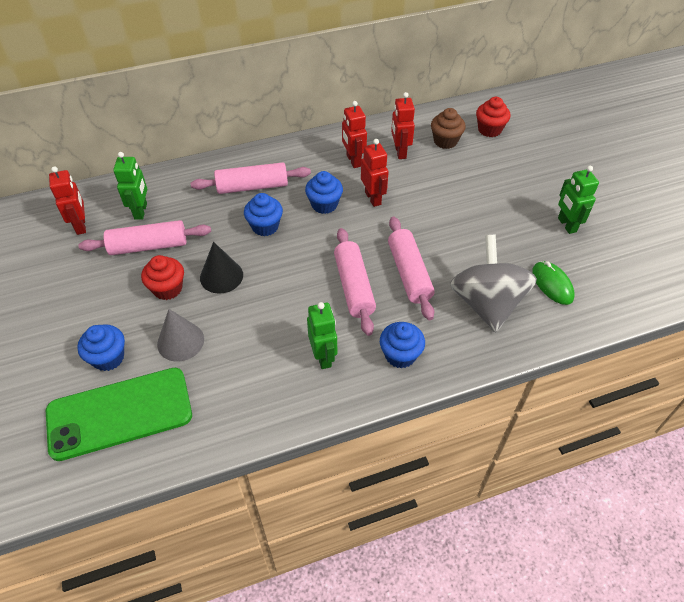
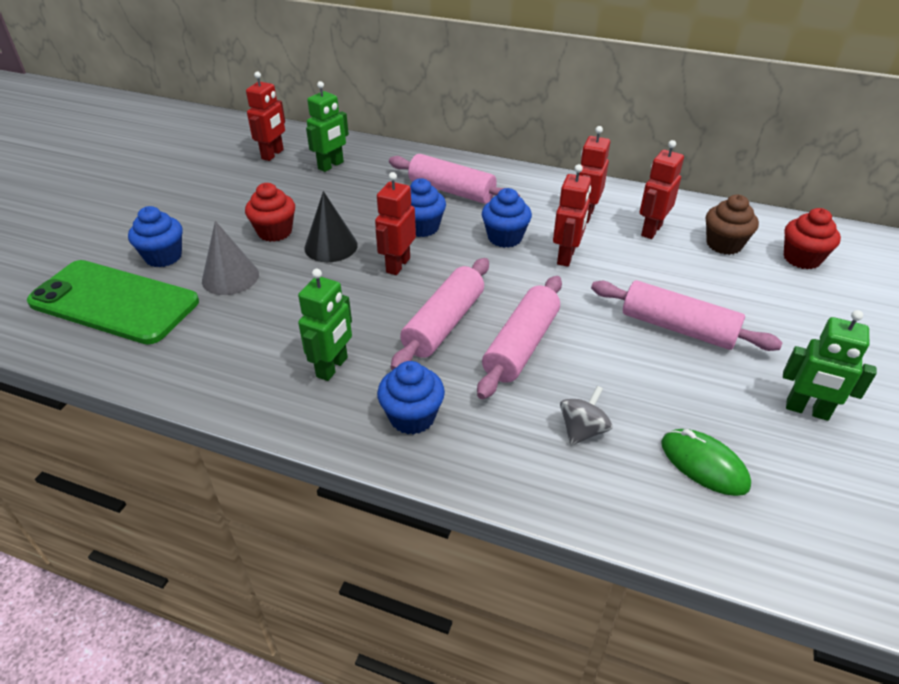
camera: 40 degrees right, 10 degrees down
pink rolling pin [78,220,211,255] -> pink rolling pin moved to [591,280,783,351]
grey spinning top [450,235,537,332] -> grey spinning top [560,386,612,446], size x0.43
green mouse [532,261,575,305] -> green mouse turned 60 degrees counterclockwise [661,429,751,496]
green robot [558,166,599,234] -> green robot turned 90 degrees counterclockwise [783,310,877,421]
none -> red robot [375,172,416,275]

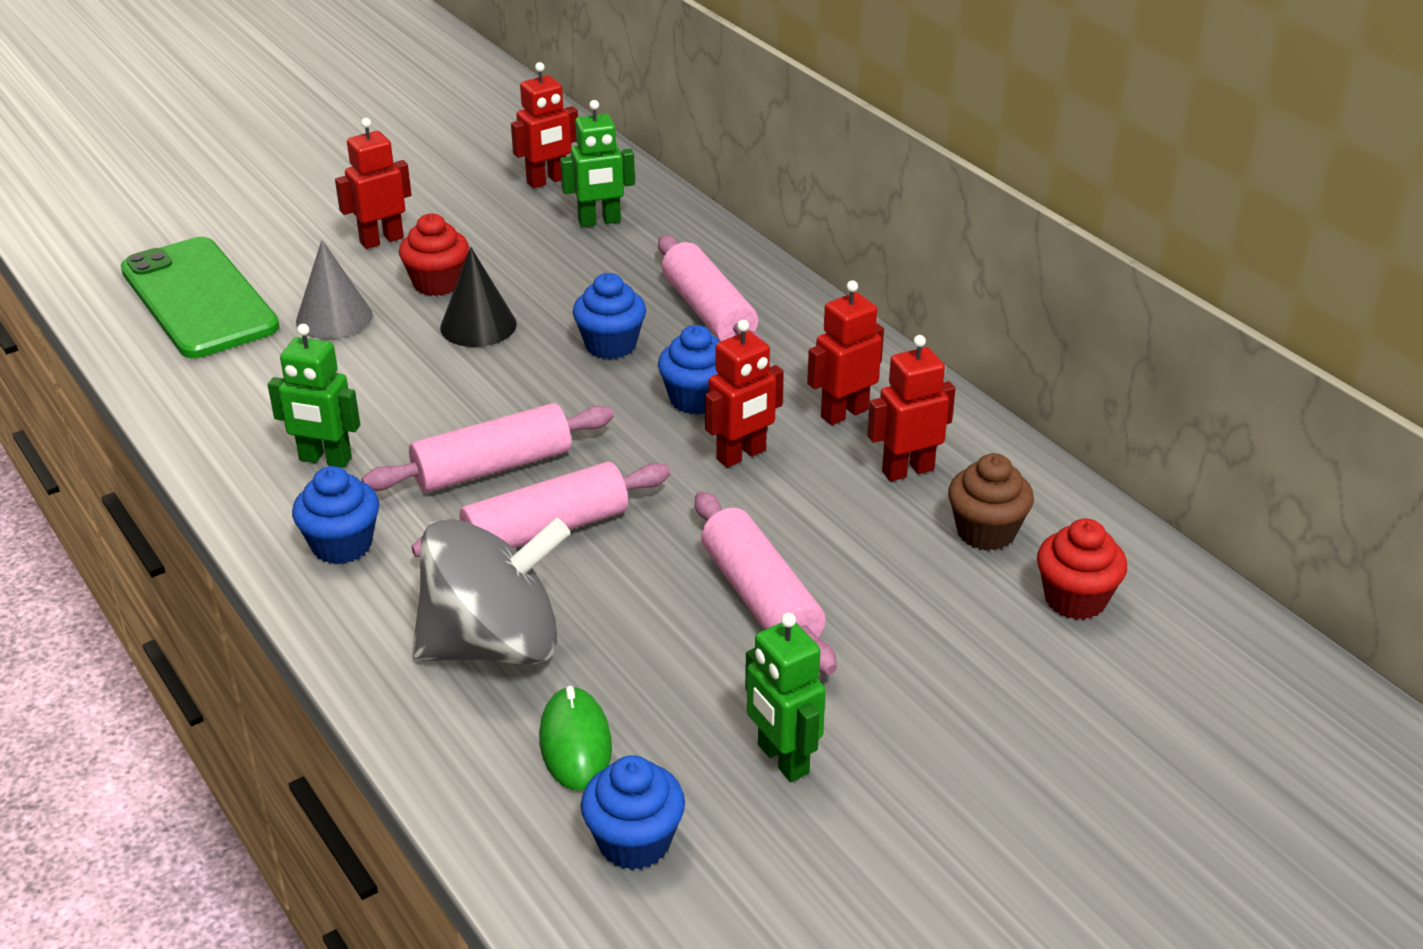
camera: 35 degrees right, 5 degrees down
blue cupcake [128,206,182,267] -> blue cupcake moved to [581,755,685,870]
green robot [298,269,352,381] -> green robot turned 45 degrees clockwise [268,324,360,468]
red robot [375,172,416,275] -> red robot moved to [335,118,411,249]
grey spinning top [560,386,612,446] -> grey spinning top [412,518,571,664], size x2.32

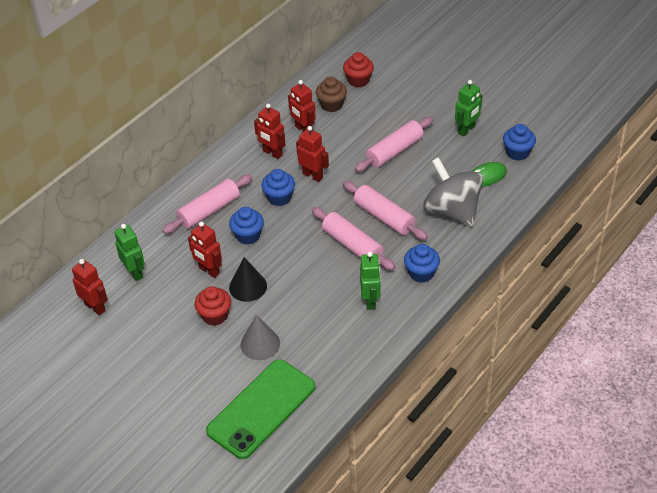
camera: 105 degrees left, 10 degrees up
red robot [335,118,411,249] -> red robot moved to [188,221,222,278]

